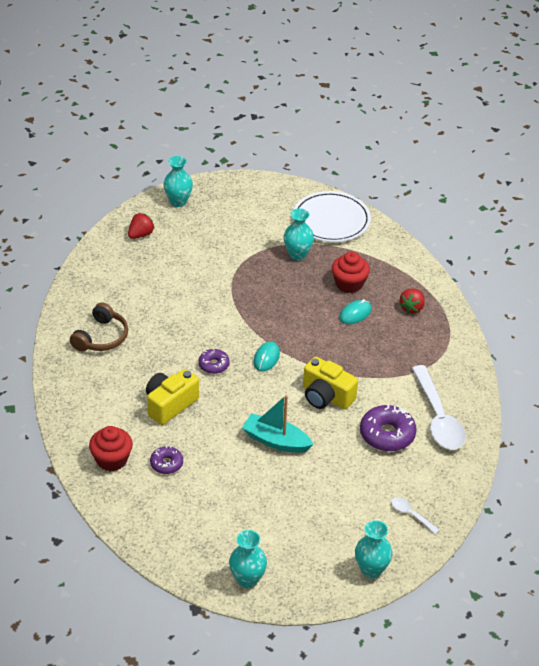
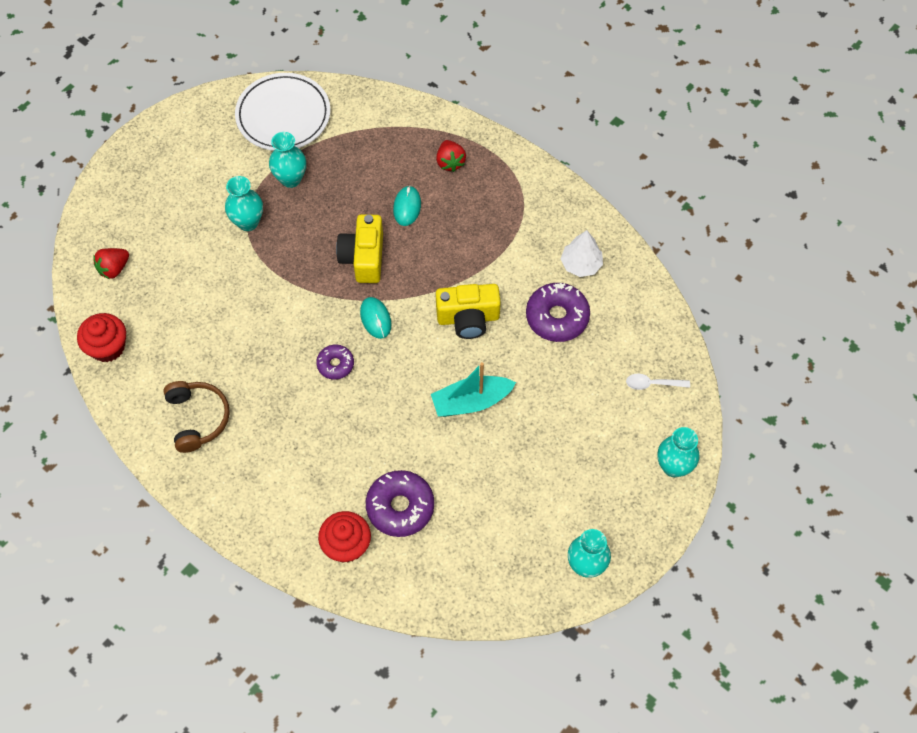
camera: 40 degrees left, 20 degrees up
red strawberry [128,213,155,239] -> red strawberry turned 135 degrees counterclockwise [93,248,129,279]
yellow camera [146,369,199,425] -> yellow camera moved to [336,214,383,283]
purple donut [150,446,183,474] -> purple donut [366,470,434,537], size x1.73
turquoise vase [163,156,193,207] -> turquoise vase moved to [225,176,263,231]
red cupcake [332,252,370,293] -> red cupcake moved to [77,313,126,362]
white spoon [412,365,466,449] -> white tree [561,230,603,277]

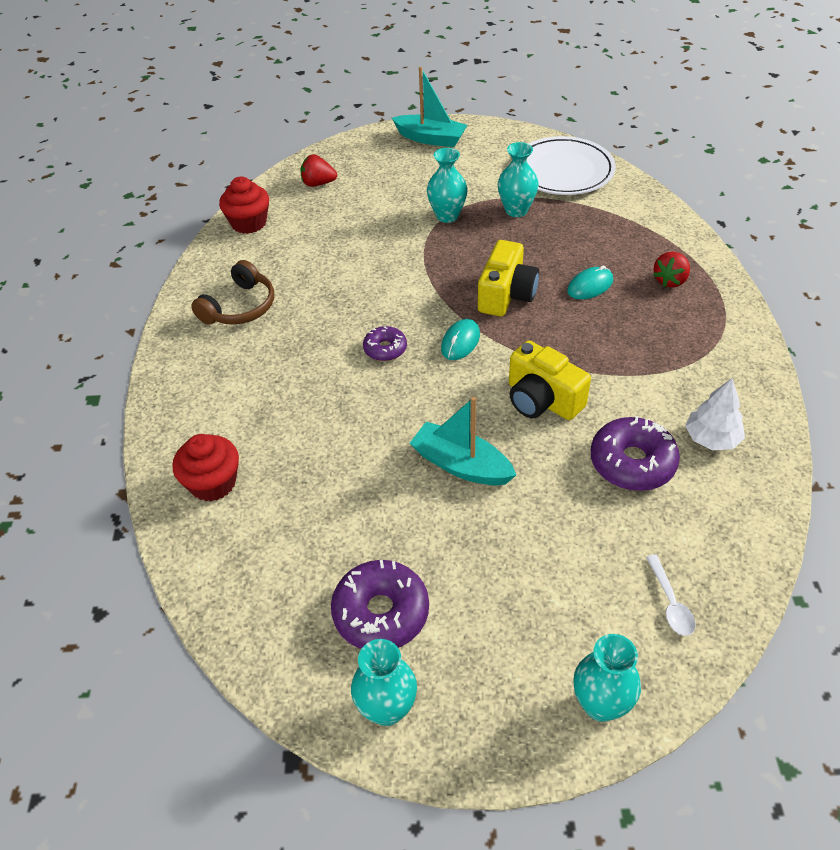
camera: 50 degrees right, 15 degrees down
yellow camera [336,214,383,283] -> yellow camera turned 150 degrees clockwise [478,240,539,316]
purple donut [366,470,434,537] -> purple donut moved to [331,560,429,649]
white spoon [626,374,690,390] -> white spoon turned 150 degrees counterclockwise [646,555,696,636]
none -> turquoise boat [392,67,467,147]

